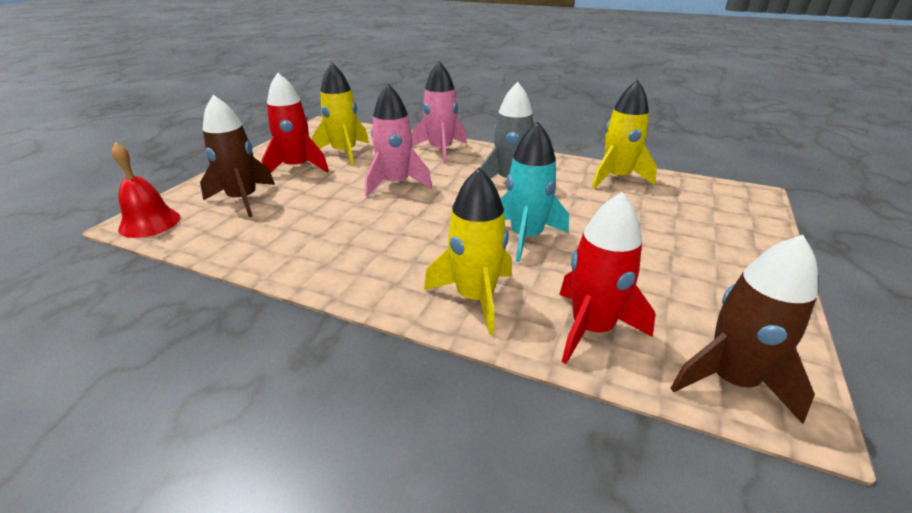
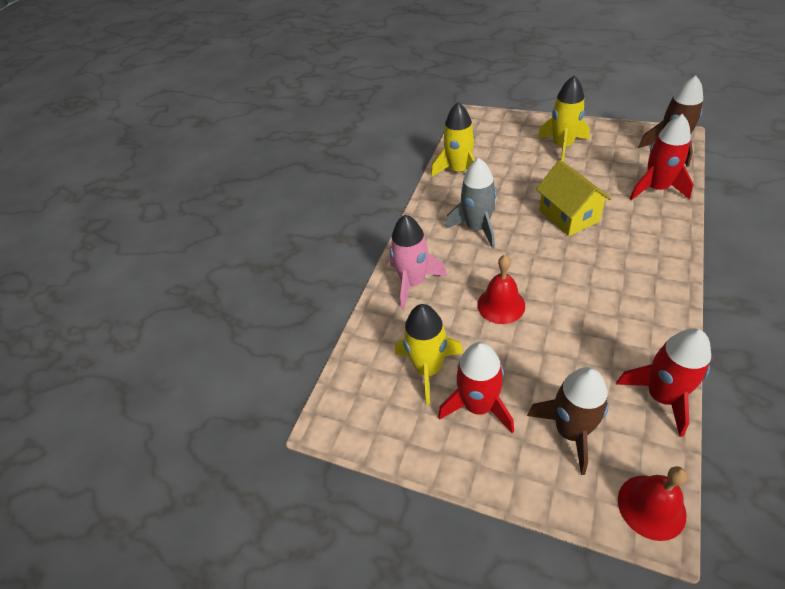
camera: 85 degrees left, 15 degrees up
pink rocket [365,84,432,197] -> red bell [477,255,525,324]
yellow rocket [424,167,512,335] -> yellow rocket moved to [538,76,590,162]
turquoise rocket [501,122,569,262] -> yellow house [536,160,612,236]
none -> red rocket [616,329,711,437]

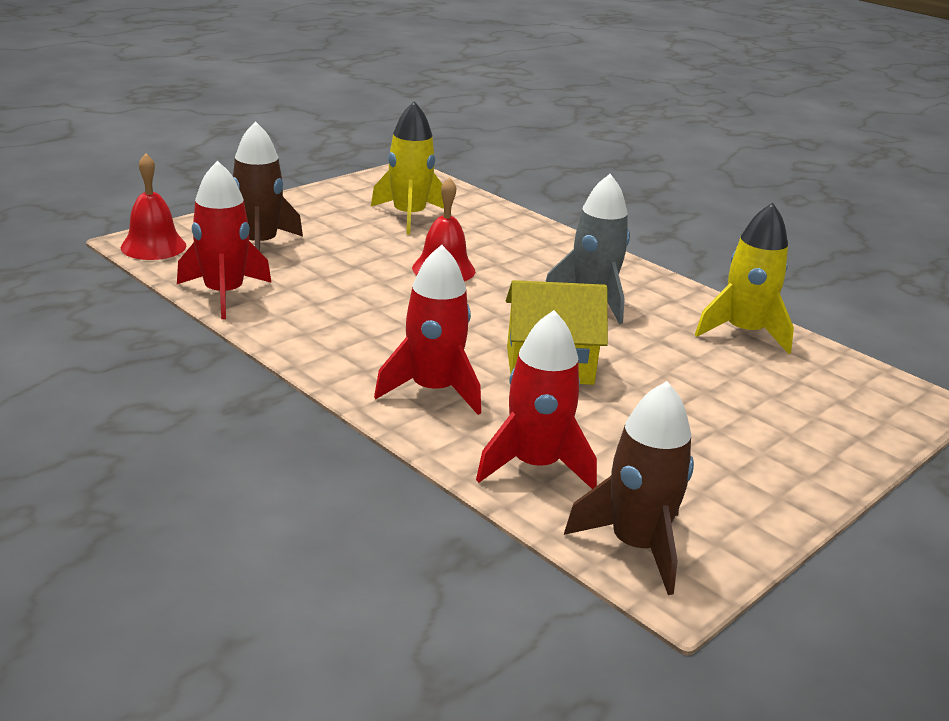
camera: 105 degrees right, 20 degrees down
pink rocket [390,215,447,309] -> none
red rocket [438,342,514,433] -> red rocket moved to [374,245,481,415]
yellow rocket [538,76,590,162] -> none

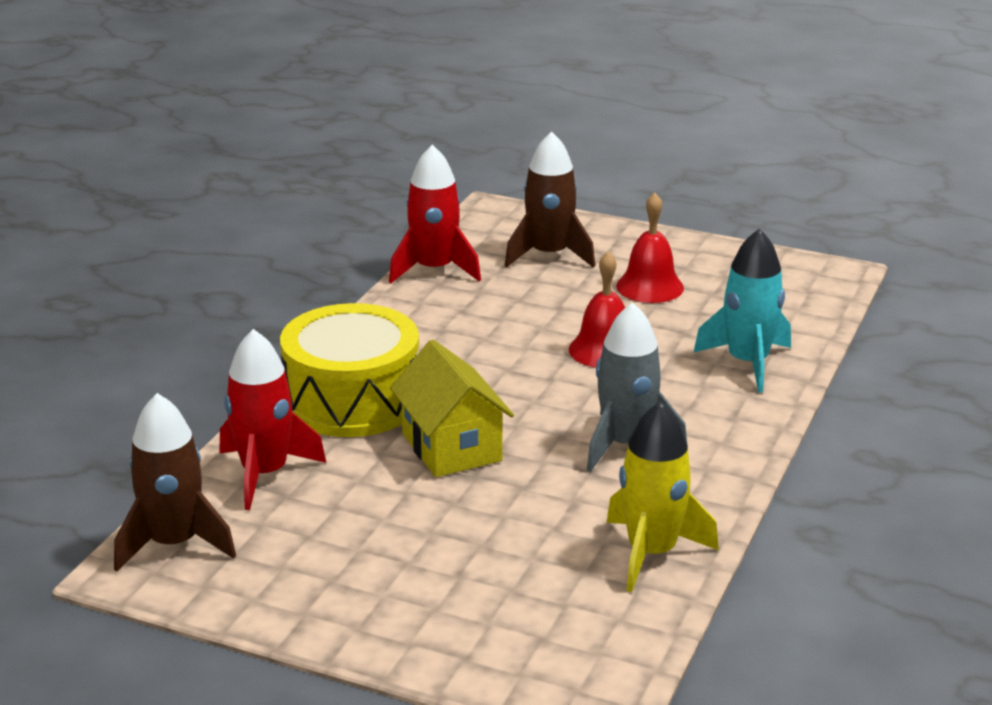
camera: 70 degrees right, 0 degrees up
red bell [121,153,186,260] -> red bell moved to [616,193,684,303]
yellow rocket [371,101,444,234] -> none
red rocket [374,245,481,415] -> yellow drum [280,303,419,437]
none -> turquoise rocket [693,228,791,393]

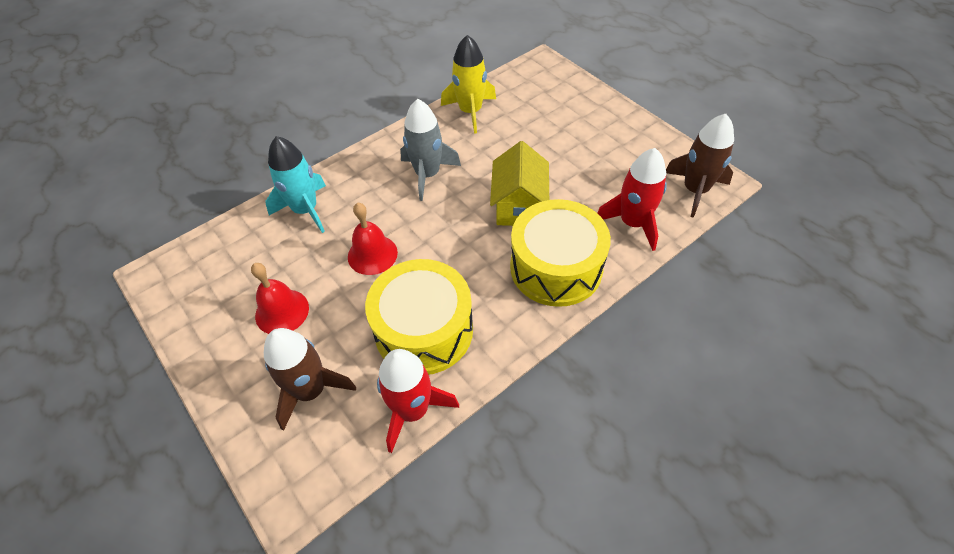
camera: 150 degrees left, 25 degrees up
none -> yellow drum [365,259,473,375]

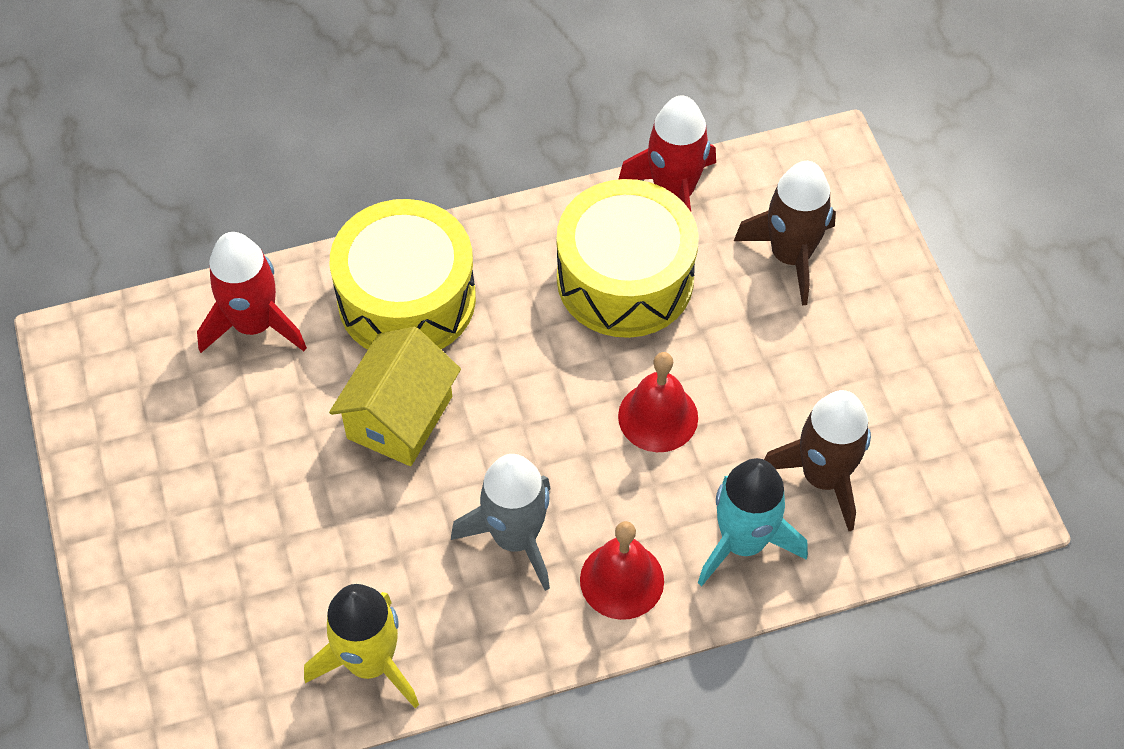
camera: 160 degrees left, 5 degrees up
red bell [251,263,309,334] -> red bell moved to [580,521,664,620]
brown rocket [666,114,734,218] -> brown rocket moved to [764,390,871,531]

